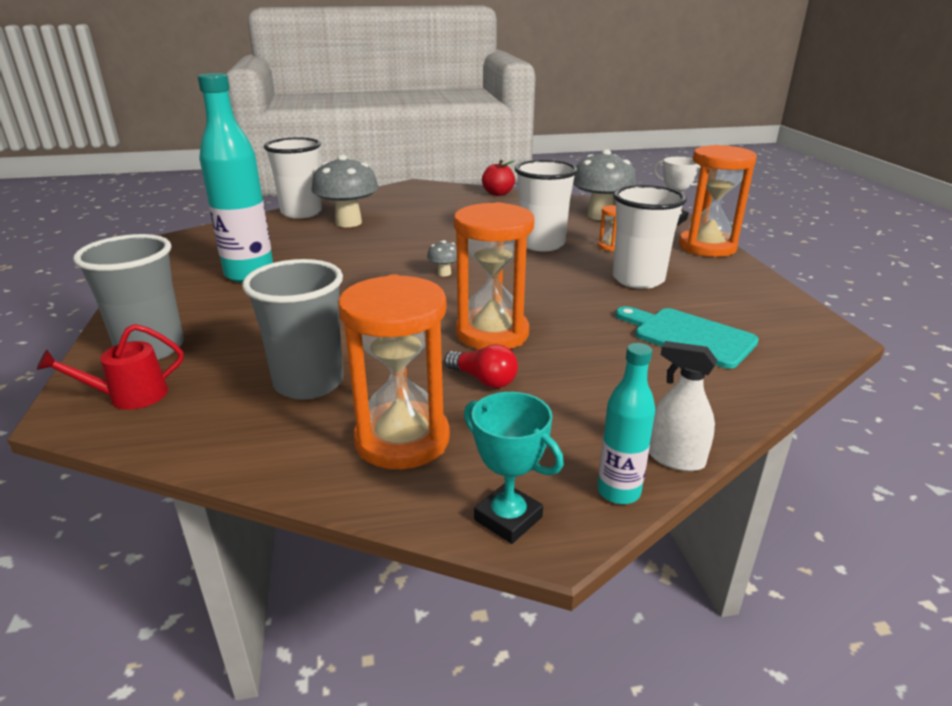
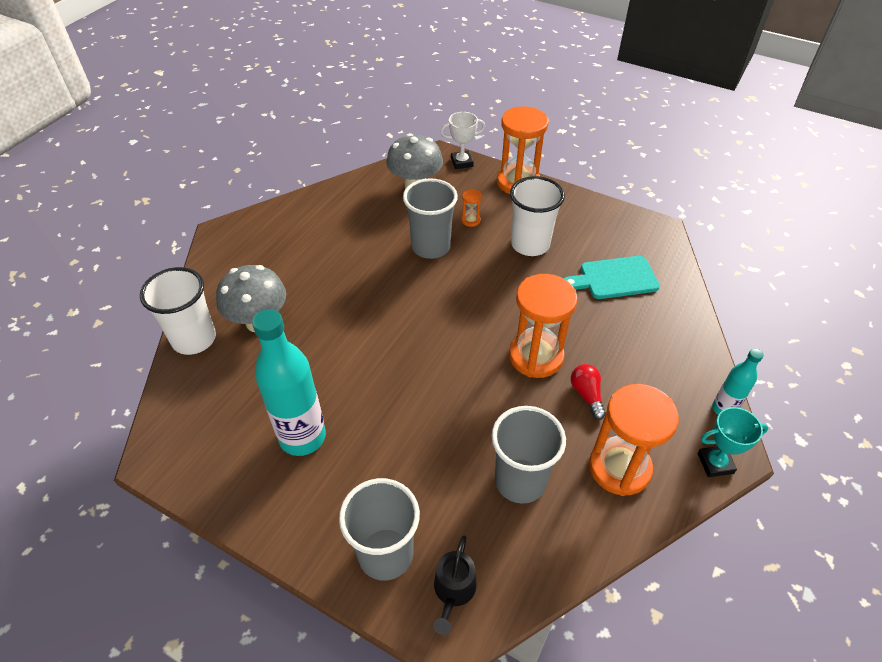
camera: 50 degrees left, 20 degrees up
red watering can [37,324,184,410] -> black watering can [433,535,477,635]
grey mushroom [427,240,457,276] -> none
red light bulb [444,344,518,388] -> red light bulb turned 90 degrees counterclockwise [571,364,606,420]
red apple [482,160,515,196] -> none
white cup [515,160,578,252] -> grey cup [403,178,458,259]
white spray bottle [649,341,717,472] -> none

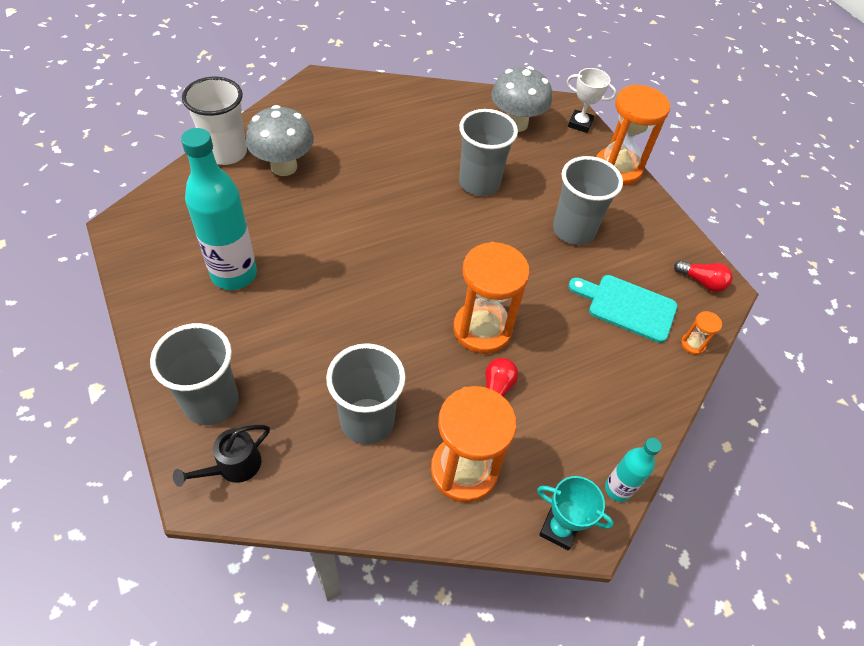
camera: 30 degrees right, 5 degrees up
orange hourglass [462,189,482,227] -> orange hourglass moved to [681,311,722,355]
white cup [510,176,565,256] -> grey cup [553,156,623,245]
none -> red light bulb [674,260,733,292]

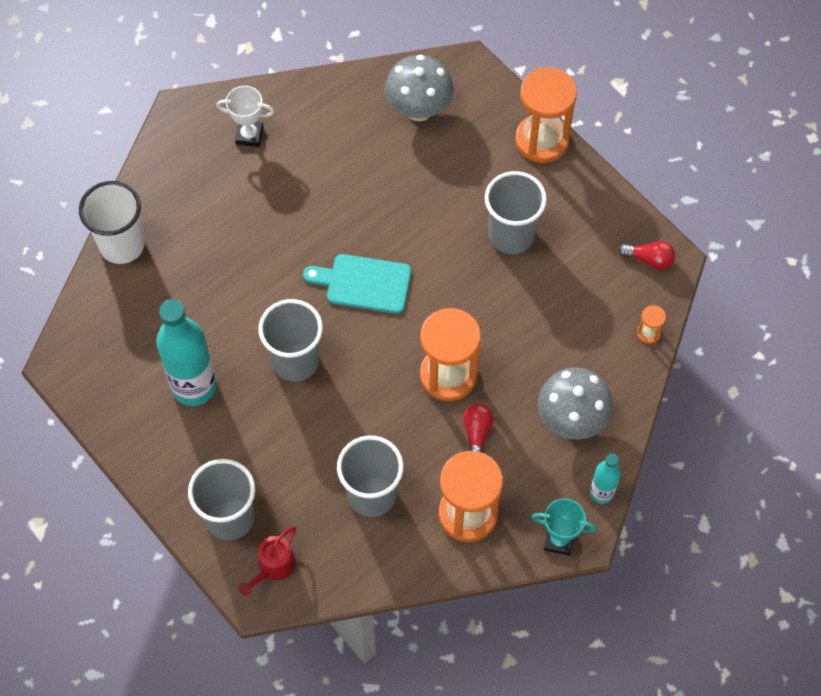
camera: 10 degrees left, 10 degrees up
black watering can [173,425,270,487] -> red watering can [238,526,296,596]
grey mushroom [246,105,314,176] -> grey mushroom moved to [538,367,613,440]
grey cup [459,109,518,196] -> grey cup moved to [259,299,323,382]
white trophy [567,68,617,133] -> white trophy moved to [217,86,274,147]
turquoise cutting board [568,275,678,343] -> turquoise cutting board moved to [303,254,411,314]

